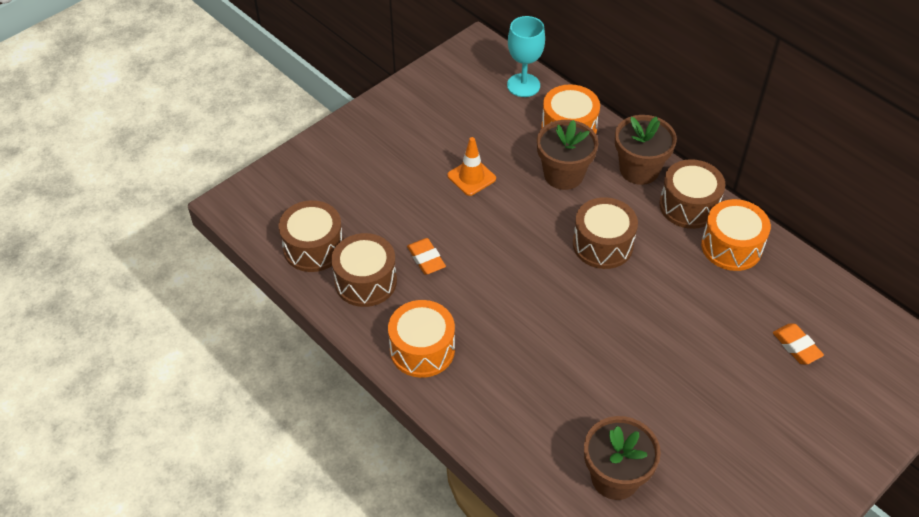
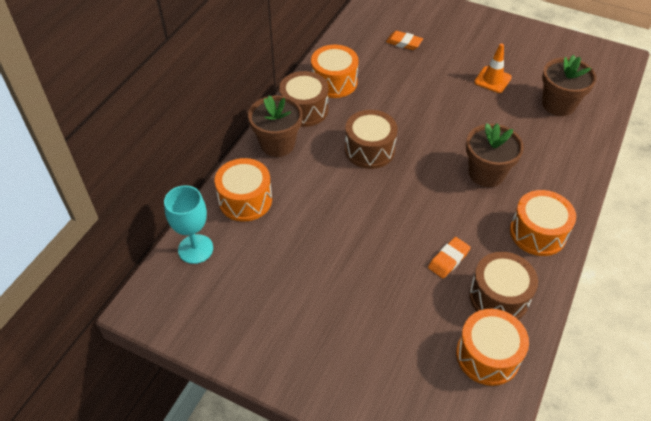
camera: 110 degrees left, 0 degrees up
brown drum [279,200,343,272] -> orange drum [456,309,529,386]
orange traffic cone [447,137,496,196] -> orange traffic cone moved to [474,43,512,93]
brown flower pot [537,120,598,190] -> brown flower pot moved to [466,123,524,187]
orange eraser [773,324,824,365] -> orange eraser turned 75 degrees clockwise [386,31,423,50]

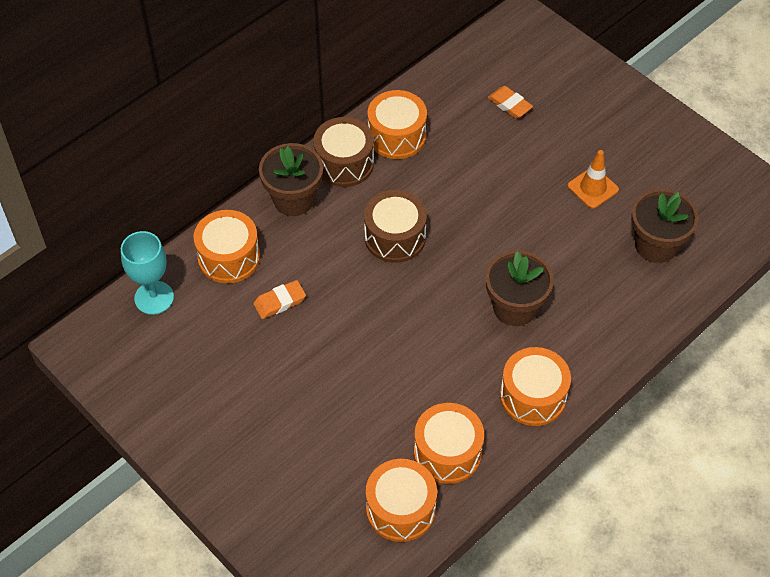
camera: 20 degrees right, 5 degrees up
orange eraser [428,237,471,279] -> orange eraser moved to [253,280,306,319]
brown drum [469,252,538,320] -> orange drum [414,403,484,484]

